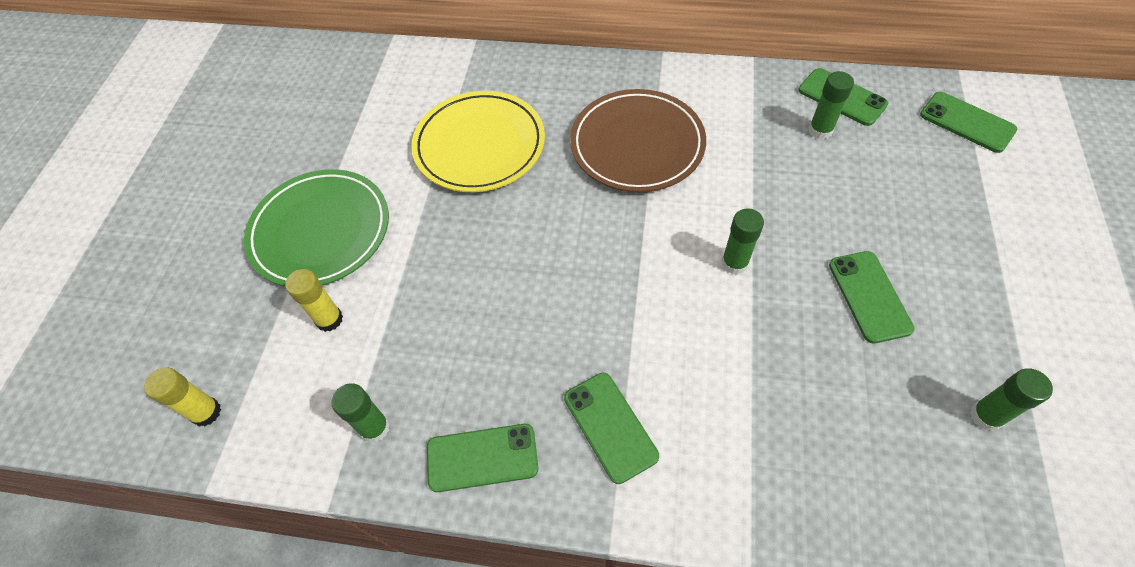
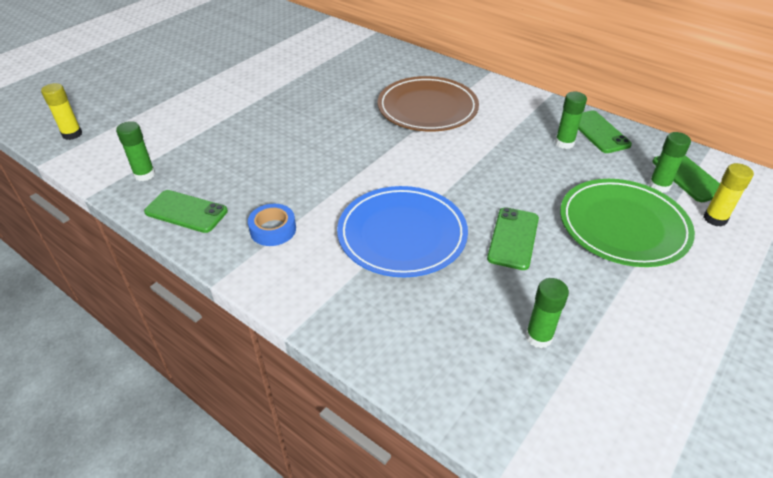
camera: 25 degrees right, 15 degrees down
green plate [244,169,389,286] -> green plate moved to [560,179,695,267]
yellow glue stick [285,269,343,332] -> yellow glue stick moved to [704,163,754,226]
yellow plate [411,91,545,192] -> none
green phone [564,373,659,484] -> blue tape [248,204,296,246]
green glue stick [722,208,764,275] -> green glue stick moved to [648,132,691,193]
none -> blue plate [337,186,468,277]

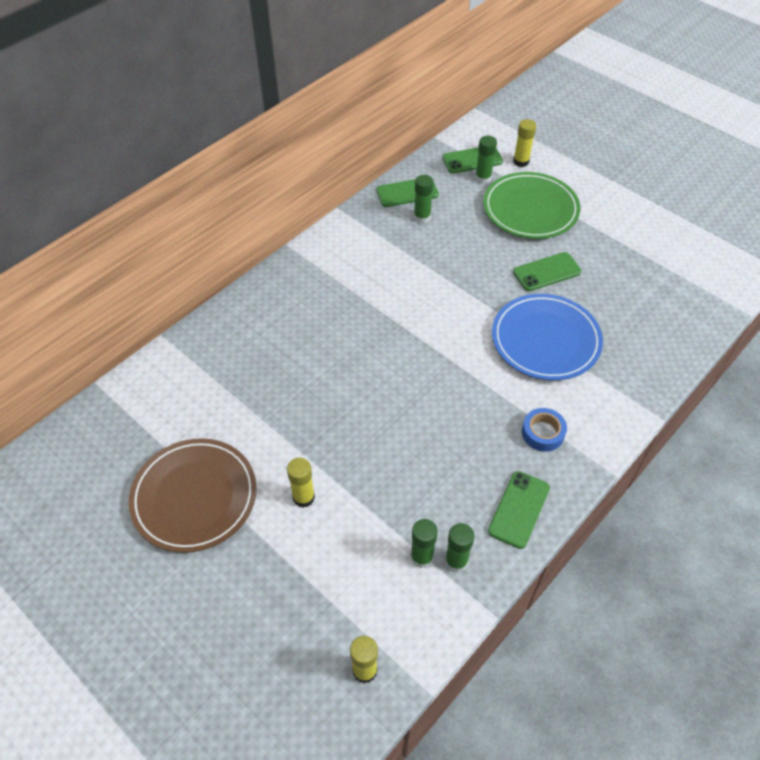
camera: 85 degrees left, 10 degrees up
brown plate [378,76,479,132] -> brown plate moved to [129,438,256,553]
green phone [487,207,539,270] -> green phone turned 45 degrees counterclockwise [513,252,581,291]
green glue stick [526,278,569,348] -> green glue stick moved to [411,519,438,568]
none -> yellow glue stick [287,458,315,508]

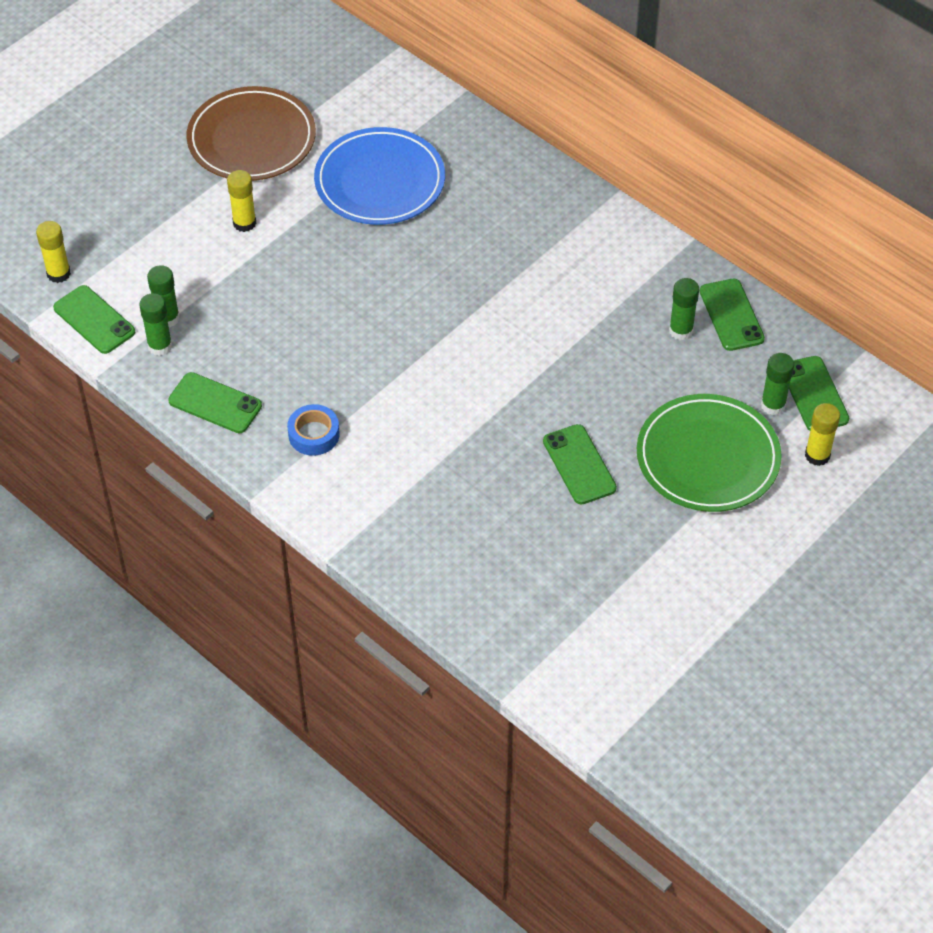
camera: 90 degrees right, 0 degrees up
blue plate [492,294,603,380] -> blue plate moved to [314,127,445,225]
none -> green phone [53,285,135,354]

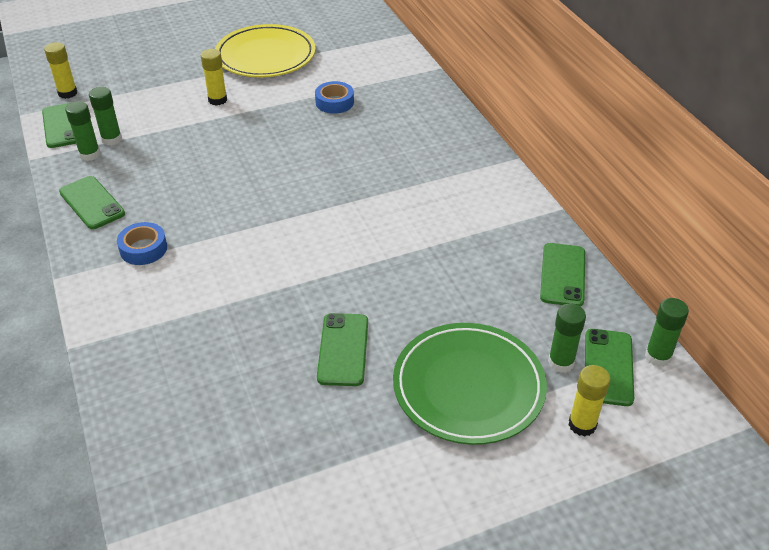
camera: 25 degrees right, 10 degrees down
brown plate [187,86,316,181] -> yellow plate [215,24,316,77]
blue plate [314,127,445,225] -> blue tape [315,81,354,114]
green glue stick [669,278,699,340] -> green glue stick moved to [645,298,689,367]

